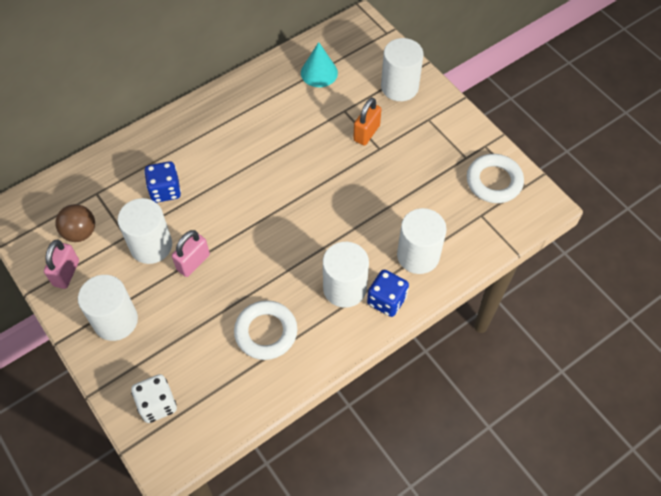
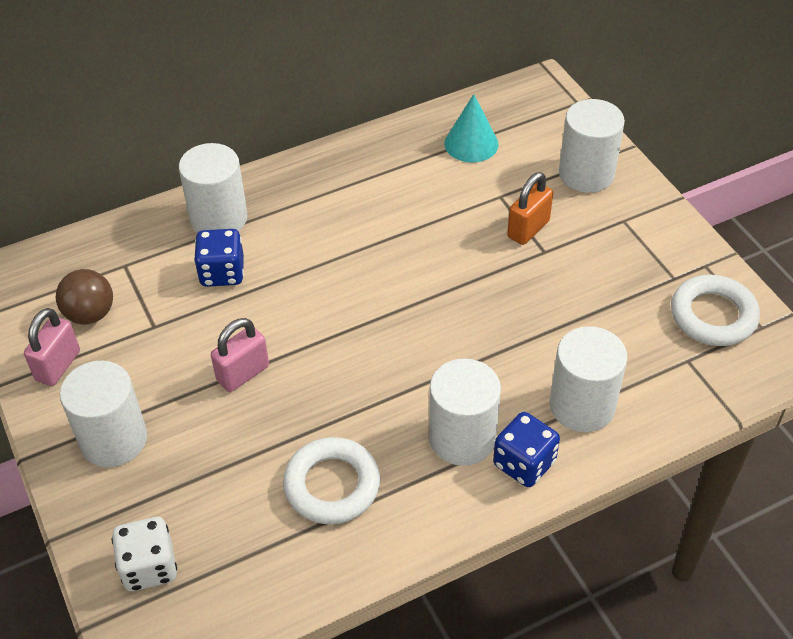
camera: 10 degrees right, 10 degrees down
white cylinder [118,198,172,264] -> white cylinder moved to [179,143,248,233]

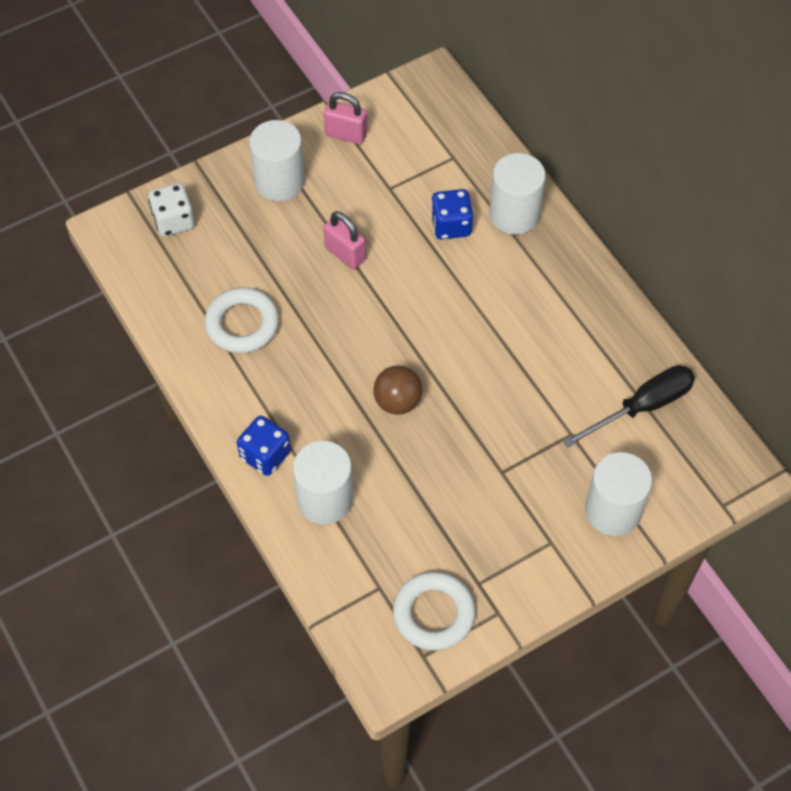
camera: 85 degrees right, 10 degrees up
brown ball [56,269,113,325] -> brown ball moved to [373,366,422,415]
white cylinder [429,358,501,466] -> none
turquoise cone [444,94,499,163] -> black screwdriver [562,365,695,448]
orange padlock [507,172,553,245] -> none

